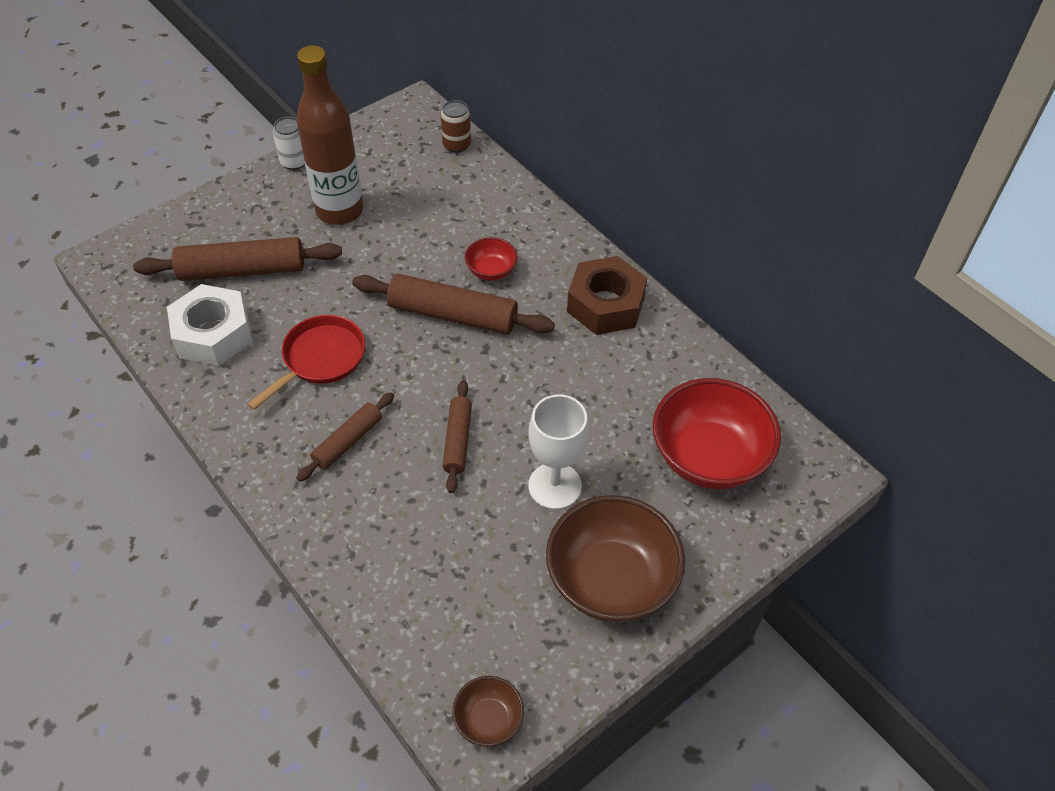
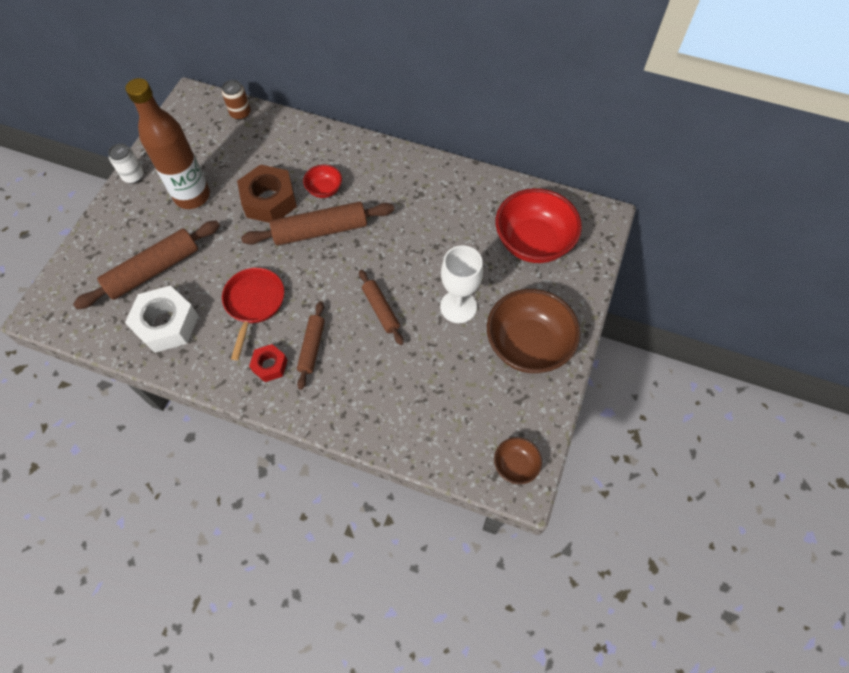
camera: 30 degrees left, 10 degrees up
brown nut [567,256,647,335] -> brown nut moved to [237,164,297,223]
none -> red nut [249,344,287,382]

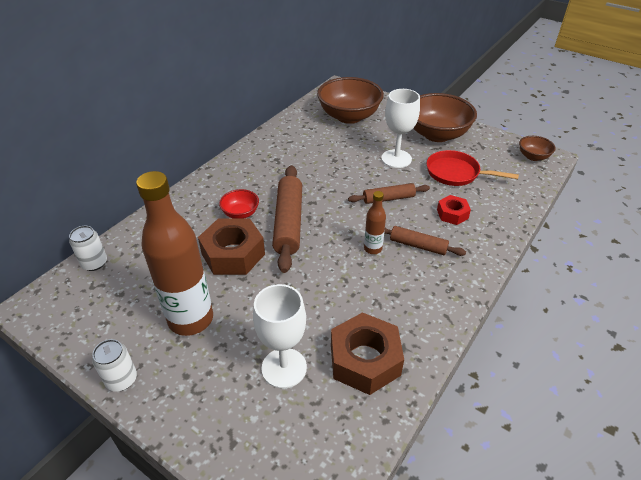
camera: 75 degrees left, 20 degrees down
brown rolling pin [73,221,220,309] -> white goblet [253,284,307,388]
white nut [125,285,199,353] -> brown nut [331,312,404,395]
brown can [222,80,251,120] -> white can [69,226,107,271]
red pan [222,268,284,360] -> red pan moved to [427,150,519,186]
red nut [249,344,287,382] -> red nut moved to [437,195,471,225]
red bowl [495,188,582,263] -> brown bowl [317,77,384,124]
none -> brown bottle [364,191,386,254]

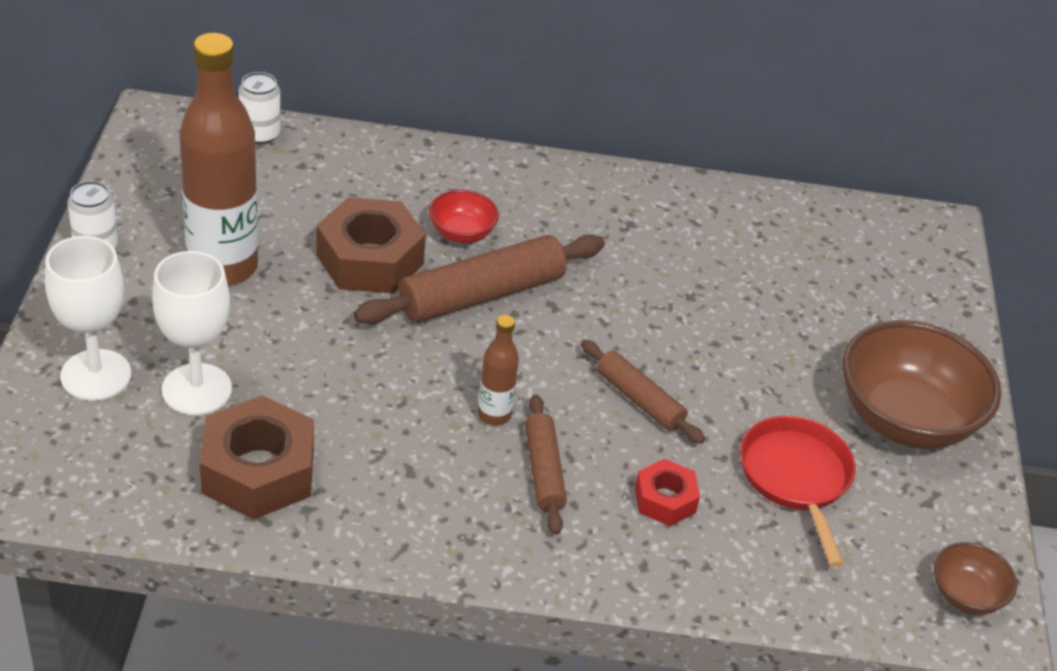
camera: 55 degrees right, 0 degrees up
brown bowl [317,77,384,124] -> none
white goblet [381,89,420,168] -> white goblet moved to [45,236,131,401]

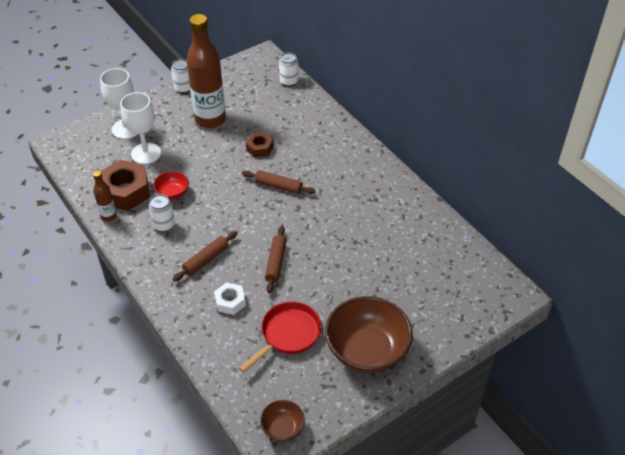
camera: 55 degrees right, 5 degrees up
brown nut [316,197,426,294] -> brown nut [246,132,274,158], size x0.55
brown rolling pin [354,235,605,324] -> brown rolling pin [242,170,316,194], size x0.58
red bowl [429,190,499,243] -> red bowl moved to [153,171,189,200]
brown bottle [478,315,519,426] -> brown bottle moved to [93,170,117,221]
red nut [635,459,700,526] -> white nut [214,282,246,315]
none -> white can [149,194,175,232]

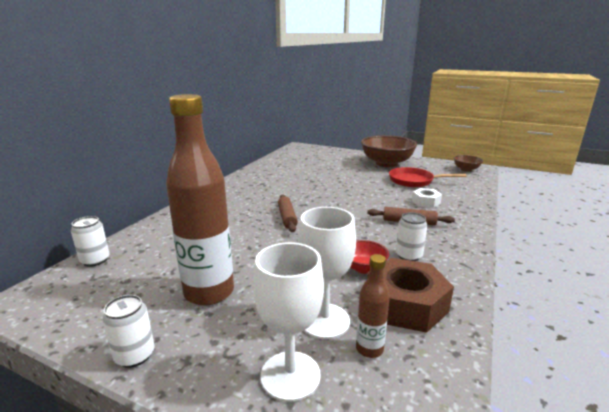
camera: 120 degrees left, 25 degrees down
brown bottle [93,170,117,221] -> brown bottle moved to [356,254,390,358]
brown nut [246,132,274,158] -> none
brown rolling pin [265,226,286,293] -> none

